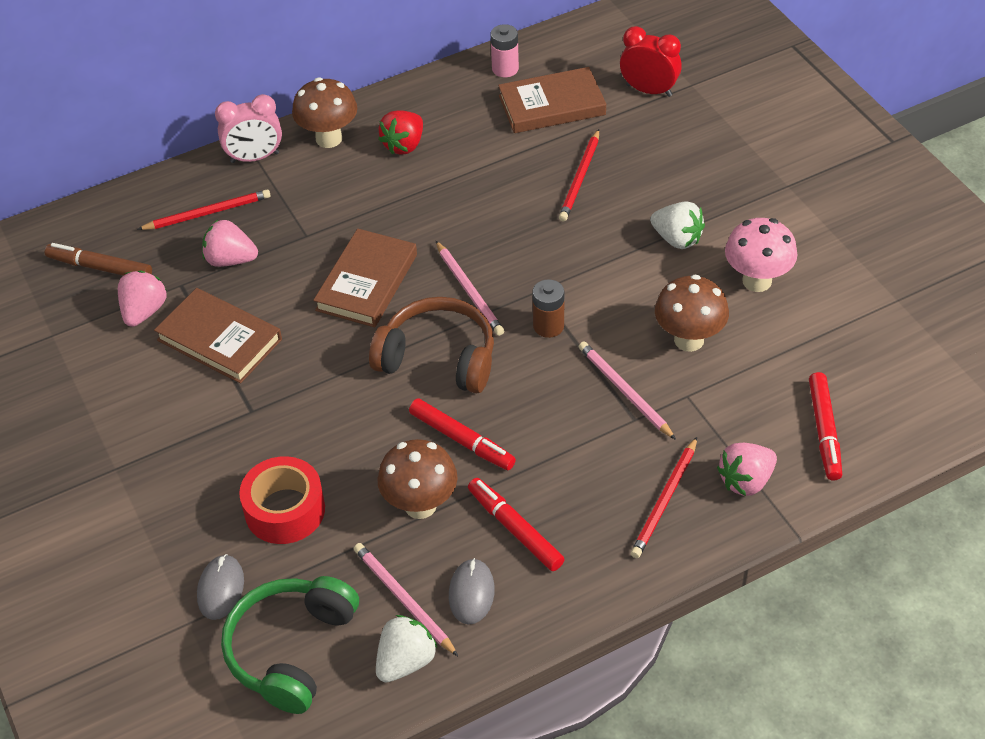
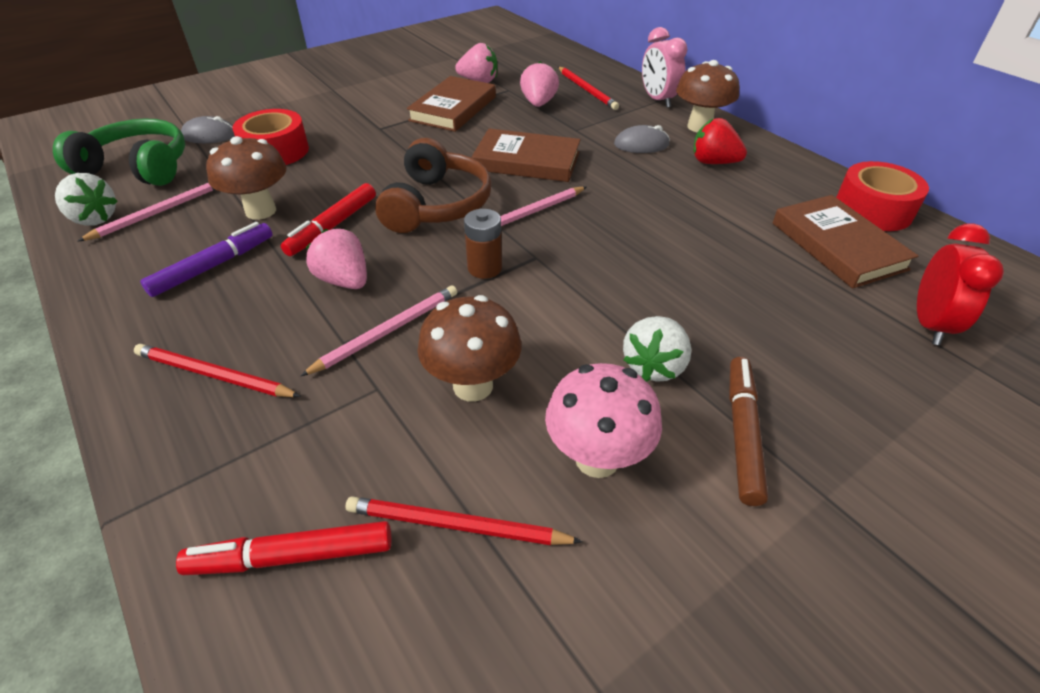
camera: 80 degrees right, 5 degrees down
brown marker [45,243,152,276] -> brown marker moved to [729,357,768,506]
grey mouse [449,558,495,624] -> grey mouse moved to [614,125,670,153]
red marker [468,478,565,571] -> purple marker [140,222,273,297]
pink battery [491,24,519,77] -> red tape [836,161,929,231]
red pencil [559,129,599,221] -> red pencil moved to [345,496,583,545]
pink strawberry [717,443,777,496] -> pink strawberry moved to [306,229,367,289]

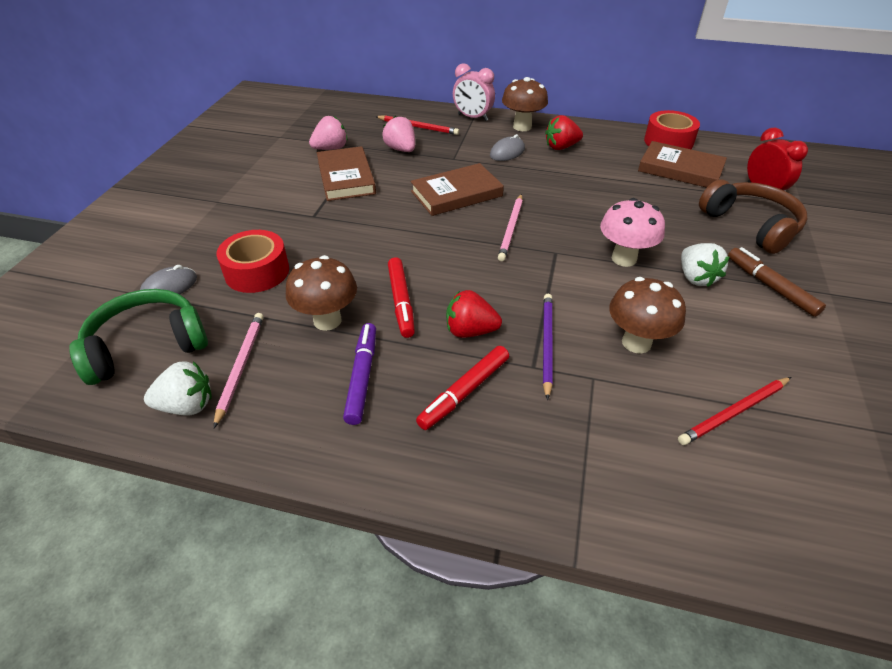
camera: 40 degrees left, 0 degrees up
red pencil [134,344,301,397] -> none
red marker [176,521,391,575] -> red marker moved to [416,346,509,430]
pink pencil [300,285,457,376] -> purple pencil [543,294,553,400]
pink strawberry [306,229,367,289] -> red strawberry [446,290,502,338]
brown headphones [375,138,492,233] -> brown headphones moved to [699,179,807,254]
brown battery [464,209,502,279] -> none
pink mushroom [545,363,662,478] -> pink mushroom moved to [600,198,665,267]

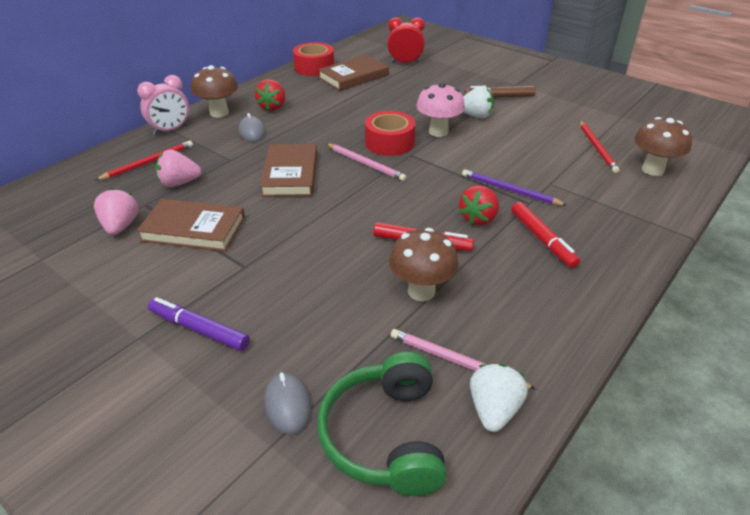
camera: 65 degrees left, 5 degrees down
red tape [217,230,289,293] -> red tape moved to [365,111,416,156]
purple marker [343,323,376,425] -> purple marker moved to [148,297,250,351]
brown mushroom [609,277,686,354] -> brown mushroom moved to [634,117,692,176]
brown headphones [699,179,807,254] -> none

